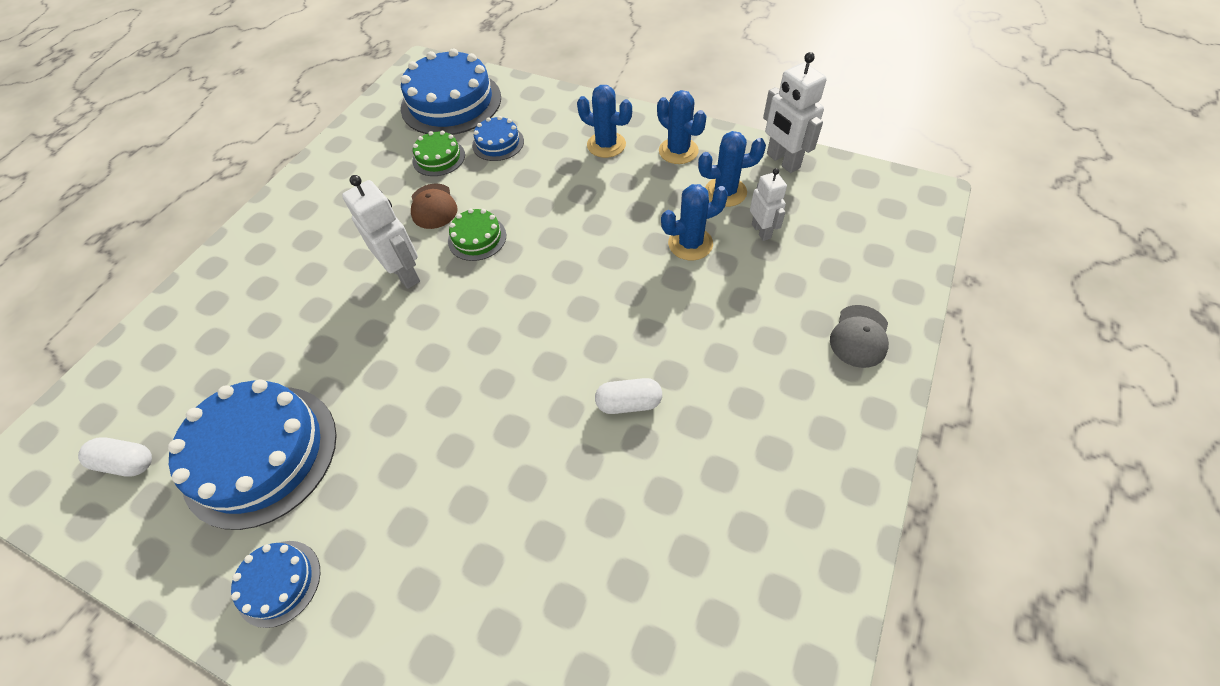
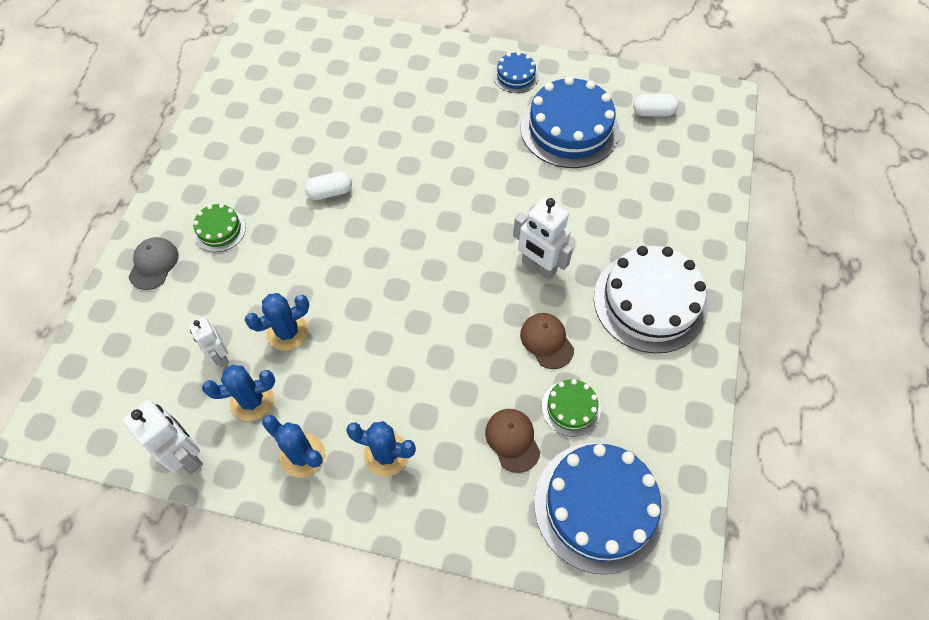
camera: 165 degrees right, 5 degrees up
green cake [448,208,506,261] -> green cake moved to [193,204,246,252]
blue cake [472,116,524,161] -> brown cap [485,409,540,473]
none -> white cake [594,246,708,353]

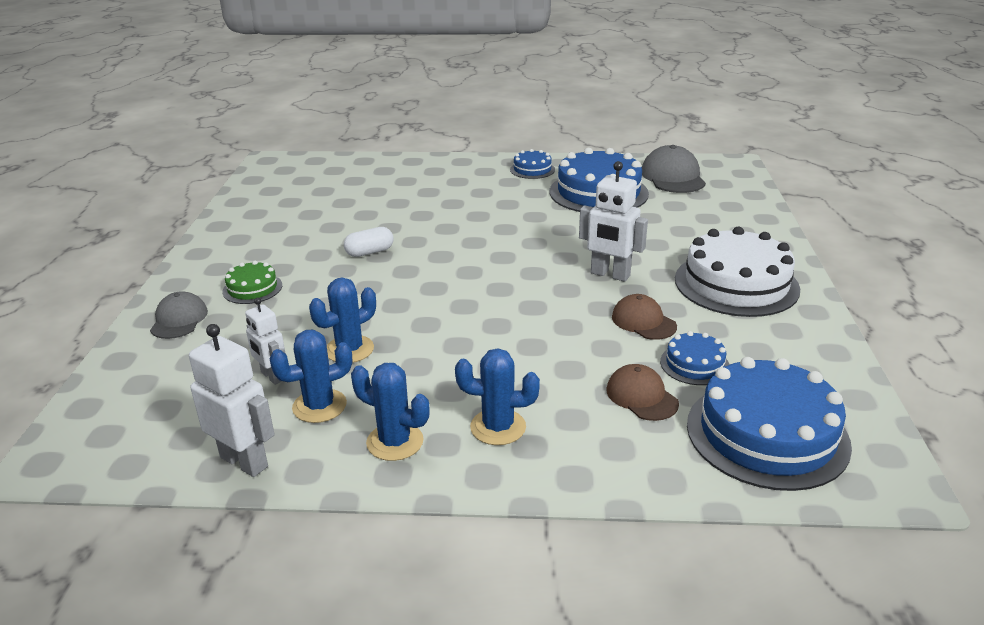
camera: 10 degrees left, 30 degrees down
green cake [542,379,601,436] -> blue cake [660,331,730,385]
white capsule [633,94,679,116] -> grey cap [642,145,706,193]

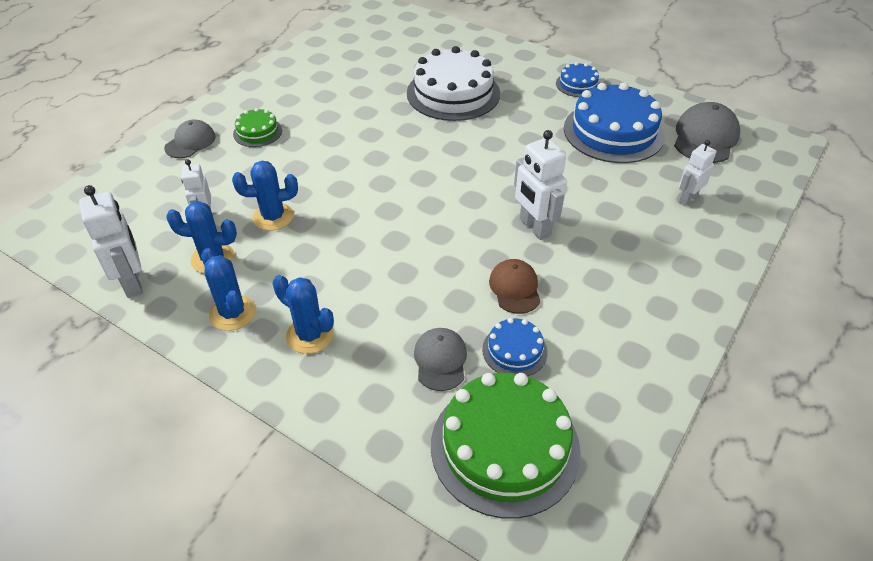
camera: 30 degrees right, 15 degrees up
white capsule [344,227,394,257] -> none
brown cap [607,364,679,421] -> grey cap [414,328,467,391]
white cake [675,227,800,317] -> white cake moved to [407,46,500,121]
blue cake [687,357,852,491] -> green cake [431,373,581,519]
none -> white robot [679,140,716,206]

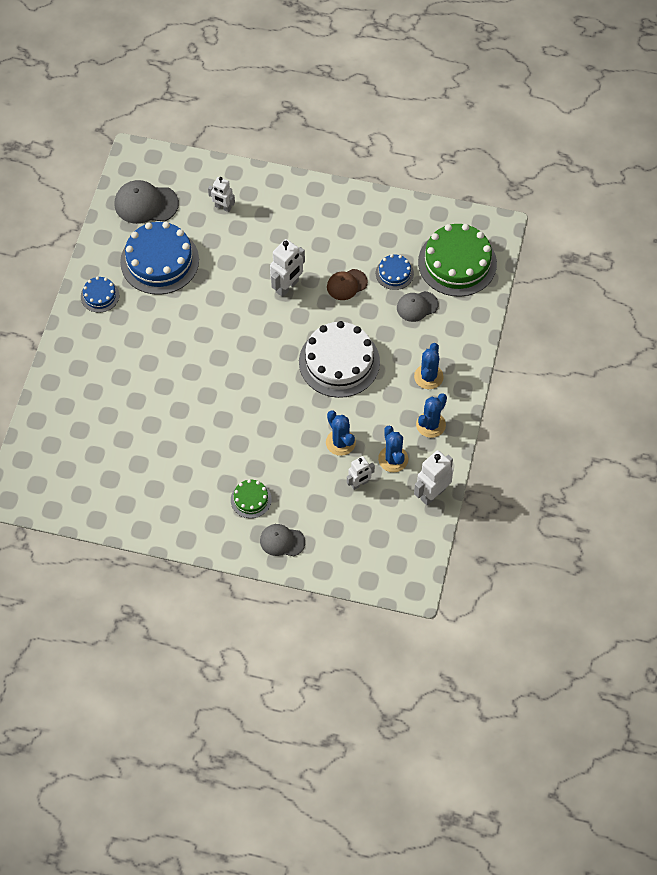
camera: 110 degrees left, 15 degrees up
white cake [407,46,500,121] -> white cake moved to [299,321,380,398]

